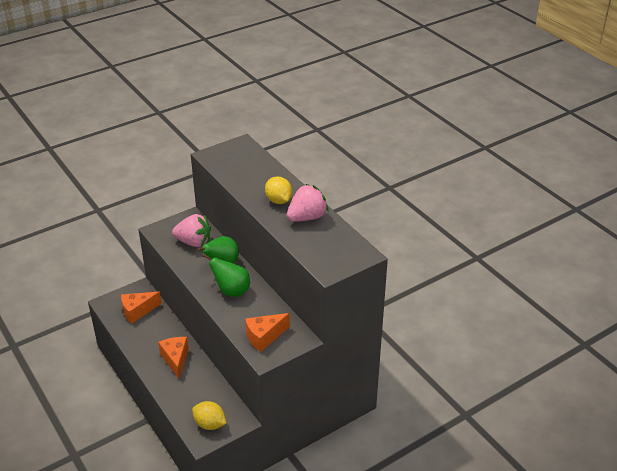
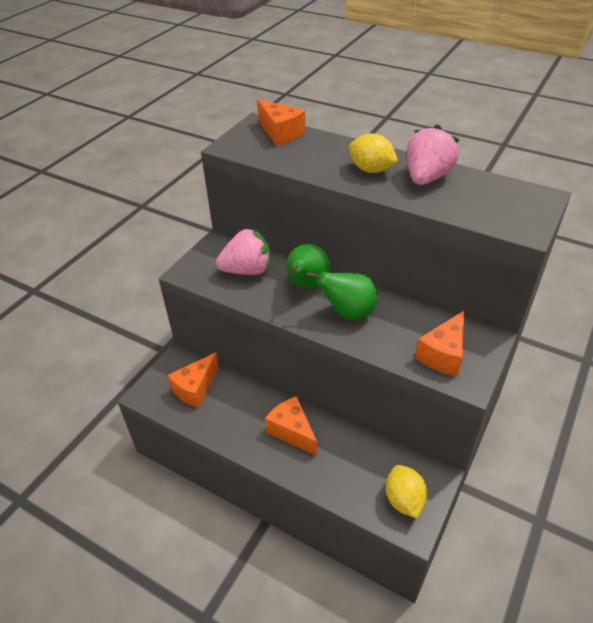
camera: 25 degrees left, 5 degrees up
yellow lemon [192,401,227,430] -> yellow lemon turned 75 degrees clockwise [386,465,428,518]
none -> orange cheese [257,100,305,146]

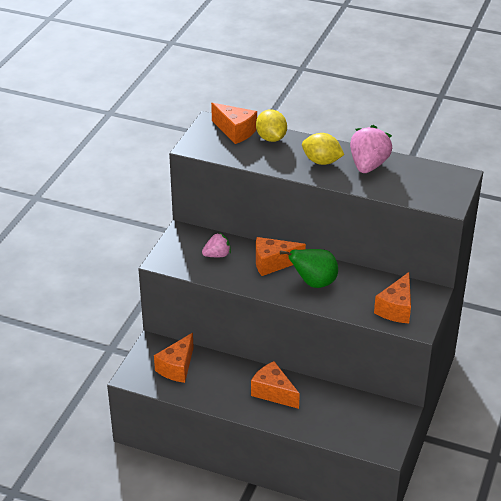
camera: 10 degrees left, 5 degrees down
pink strawberry [216,228,270,275] -> pink strawberry [202,232,231,257], size x0.60
green pear [286,244,330,288] -> orange cheese [256,237,306,276]
yellow lemon [386,465,428,518] -> yellow lemon moved to [256,109,287,142]

